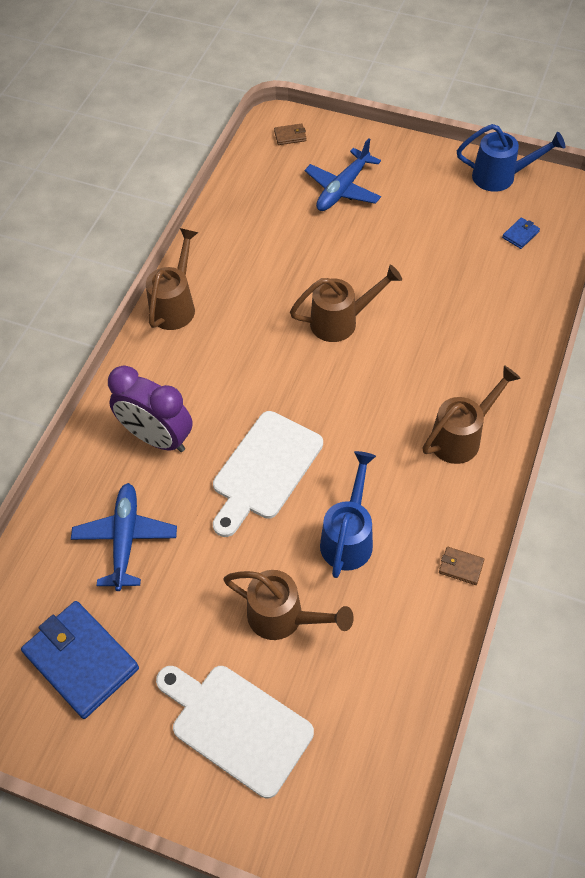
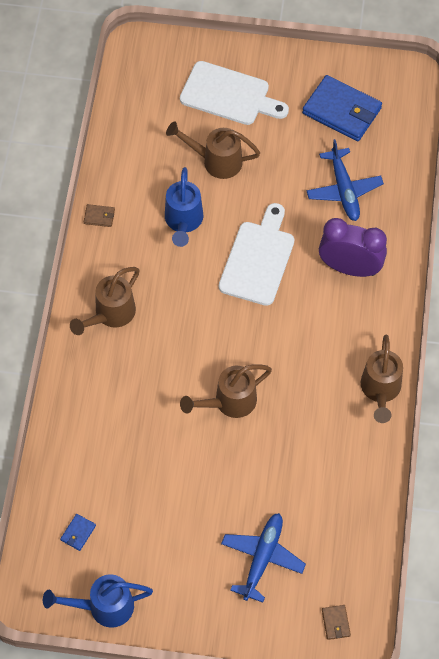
camera: 165 degrees right, 5 degrees up
brown wallet [274,124,306,145] -> brown wallet turned 75 degrees counterclockwise [322,605,351,640]

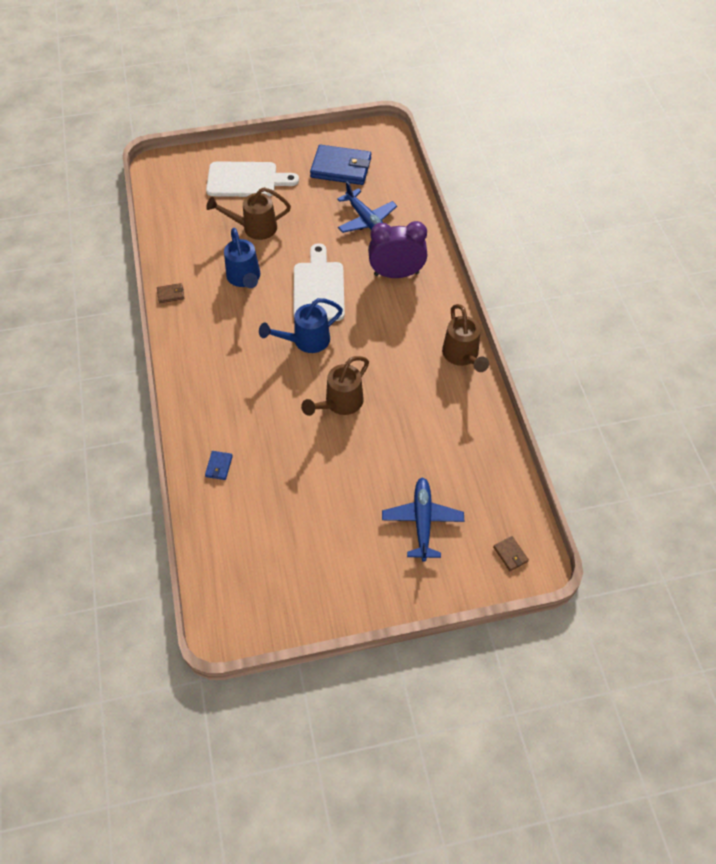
camera: 20 degrees left, 5 degrees down
blue watering can [43,574,153,627] -> blue watering can moved to [259,298,343,353]
blue wallet [60,514,96,551] -> blue wallet moved to [205,451,233,480]
brown watering can [70,267,140,335] -> none

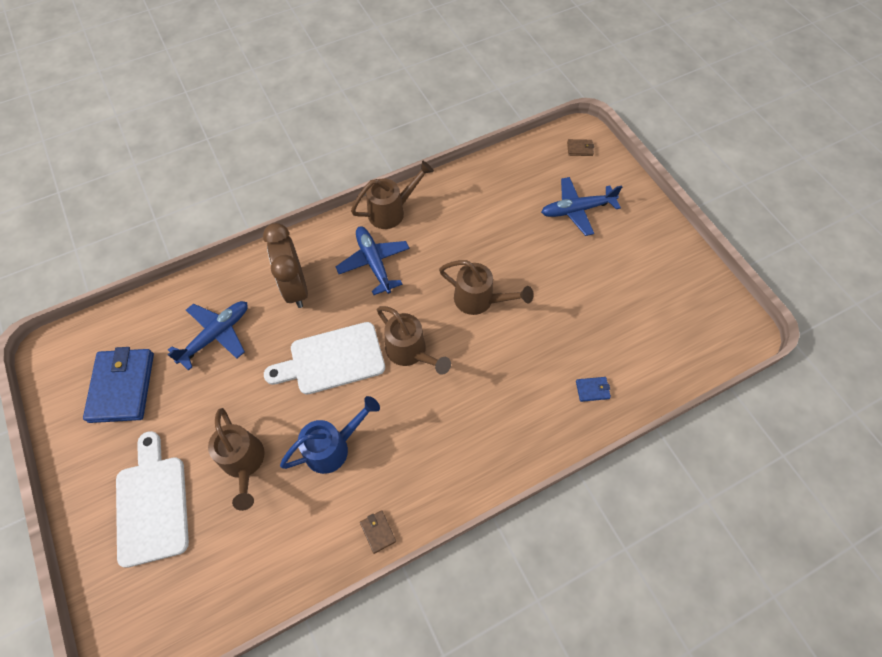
camera: 105 degrees left, 5 degrees up
blue watering can [259,298,343,353] -> brown watering can [377,306,451,375]
purple clock [368,221,427,278] -> brown clock [263,223,308,308]
brown wallet [493,536,529,571] -> brown wallet turned 45 degrees clockwise [567,139,594,156]
none -> blue plane [336,226,410,295]

